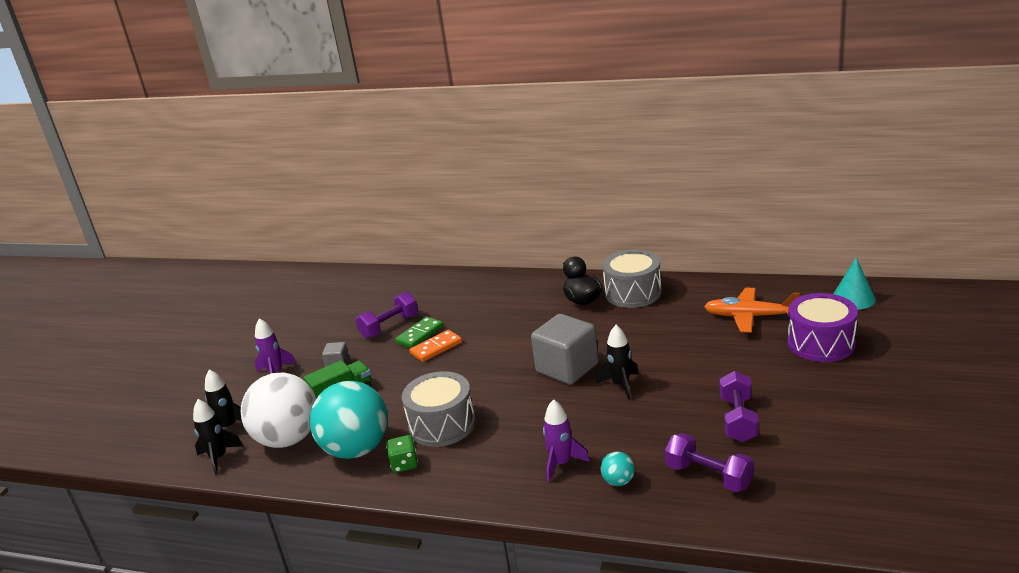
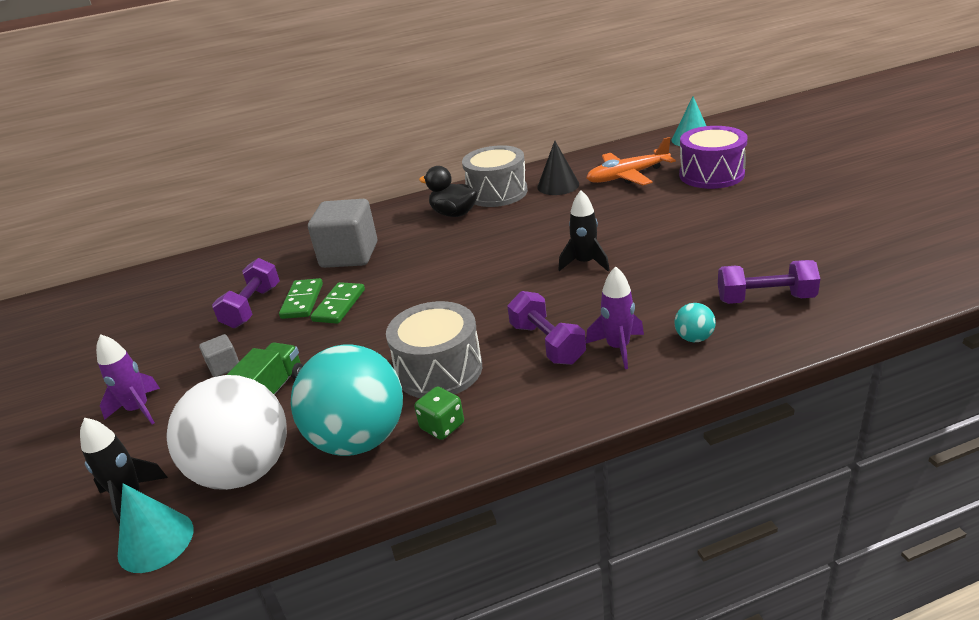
camera: 35 degrees left, 5 degrees up
black rocket [193,399,243,475] -> turquoise cone [118,483,193,573]
orange domino [409,330,462,362] -> green domino [311,282,365,324]
grey cube [531,314,598,385] -> grey cube moved to [308,199,377,268]
purple dumbbell [720,371,759,442] -> purple dumbbell moved to [507,291,586,365]
none -> black cone [537,141,579,195]

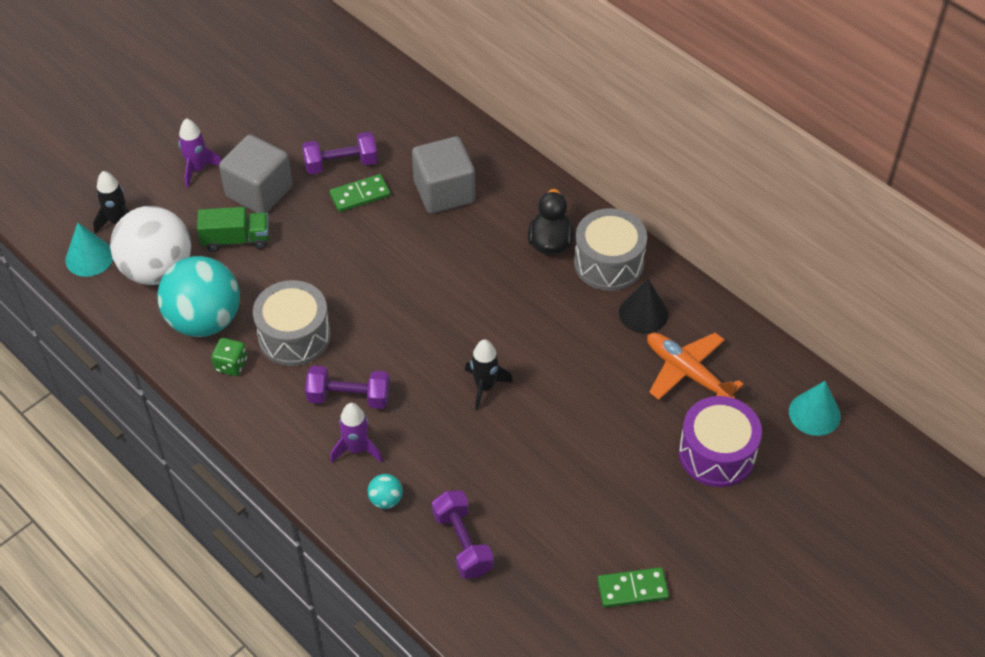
camera: 60 degrees right, 20 degrees up
grey cube [199,334,239,377] -> grey cube [219,135,293,213], size x2.20
green domino [311,282,365,324] -> green domino moved to [597,567,669,608]
purple dumbbell [507,291,586,365] -> purple dumbbell turned 60 degrees clockwise [305,366,390,409]

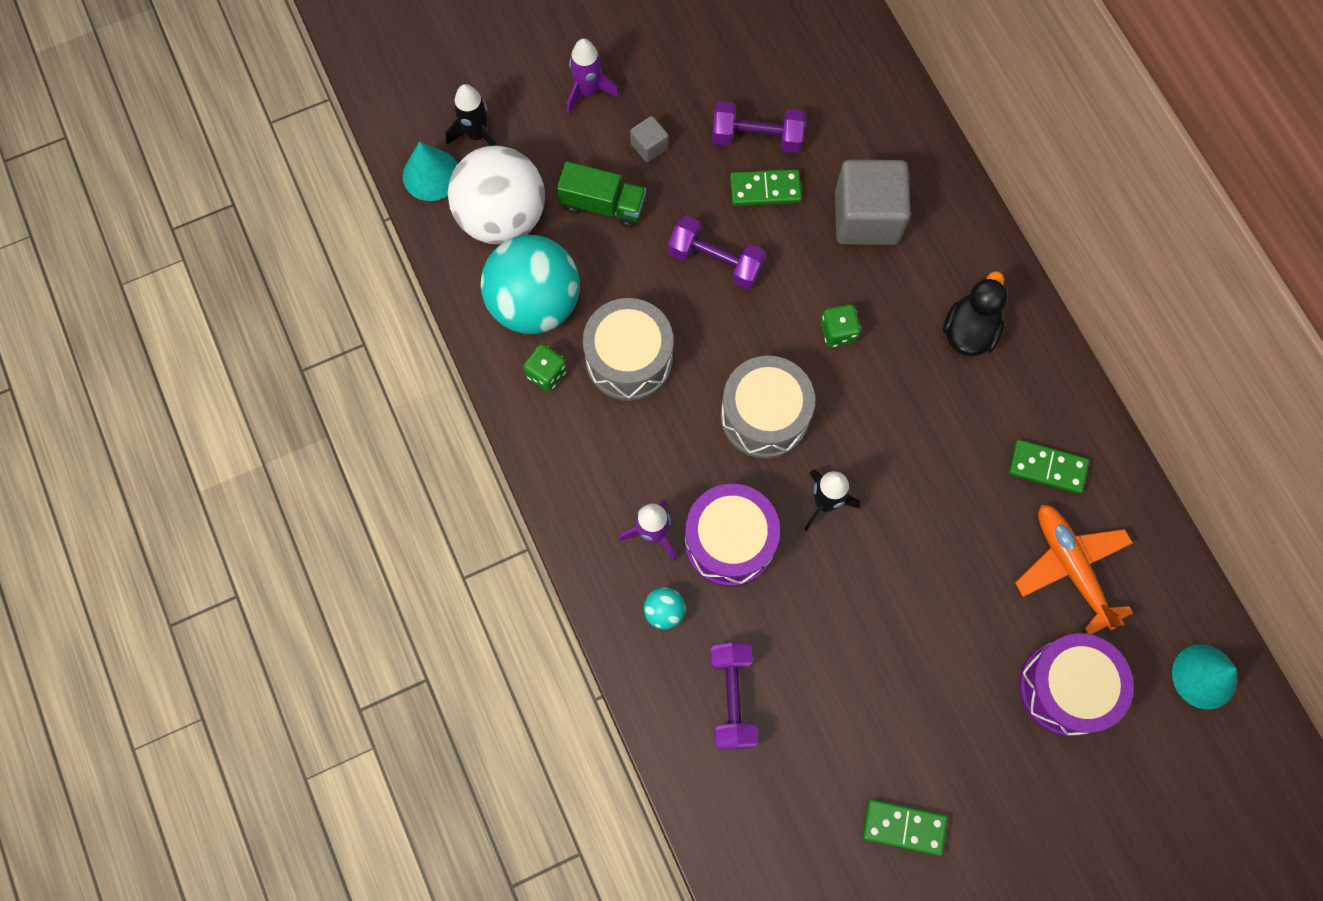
camera: 20 degrees right, 20 degrees up
grey cube [219,135,293,213] -> grey cube [630,116,669,162], size x0.46
purple dumbbell [305,366,390,409] -> purple dumbbell moved to [668,216,766,289]
grey drum [574,208,647,291] -> grey drum moved to [721,356,815,459]
black cone [619,279,668,334] -> green domino [1009,440,1089,494]
none -> purple drum [685,484,780,587]
none -> green dice [821,304,861,347]

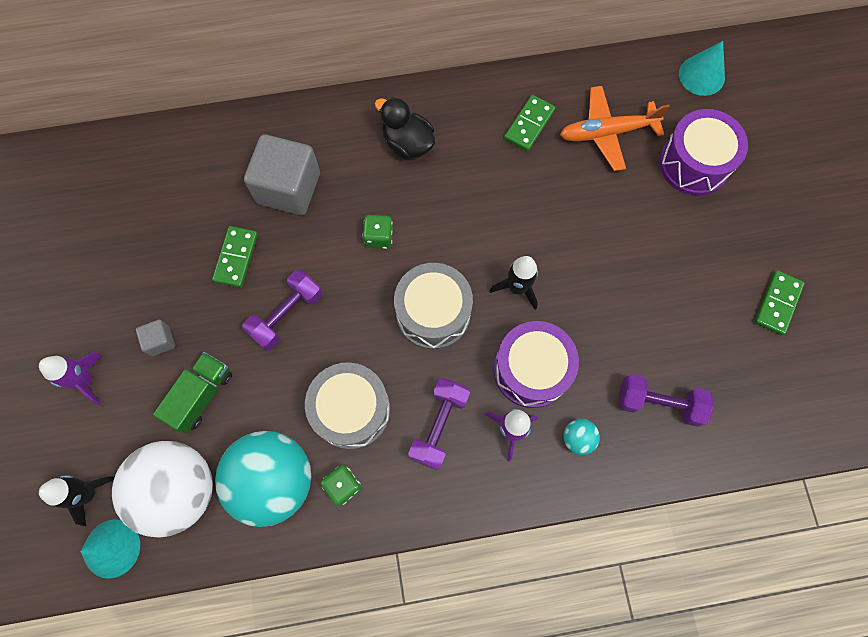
camera: 75 degrees left, 0 degrees up
purple dumbbell [712,101,806,153] -> purple dumbbell moved to [408,378,470,470]

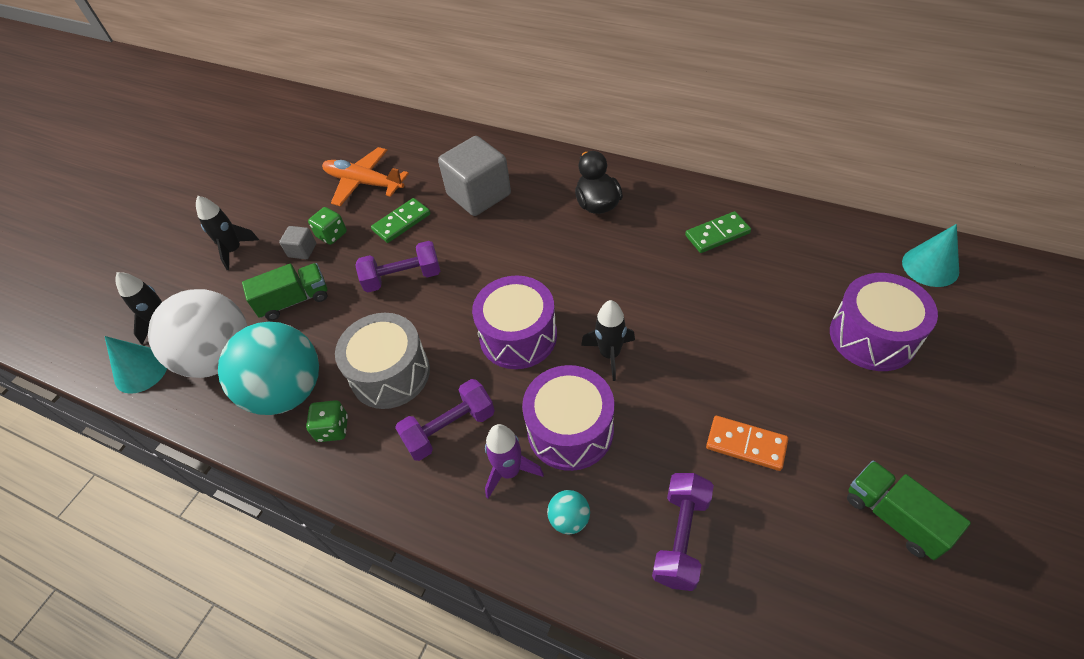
camera: 40 degrees right, 20 degrees down
purple rocket [39,352,102,405] -> black rocket [196,196,259,270]
green dice [363,215,393,249] -> green dice moved to [308,207,347,245]
grey drum [394,263,473,350] -> purple drum [472,276,557,369]
orange plane [560,86,670,171] -> orange plane moved to [322,147,409,206]
purple dumbbell [619,374,714,427] -> purple dumbbell turned 60 degrees clockwise [652,473,714,591]
green domino [754,270,804,335] -> green truck [847,461,971,560]
none -> orange domino [706,416,788,471]

